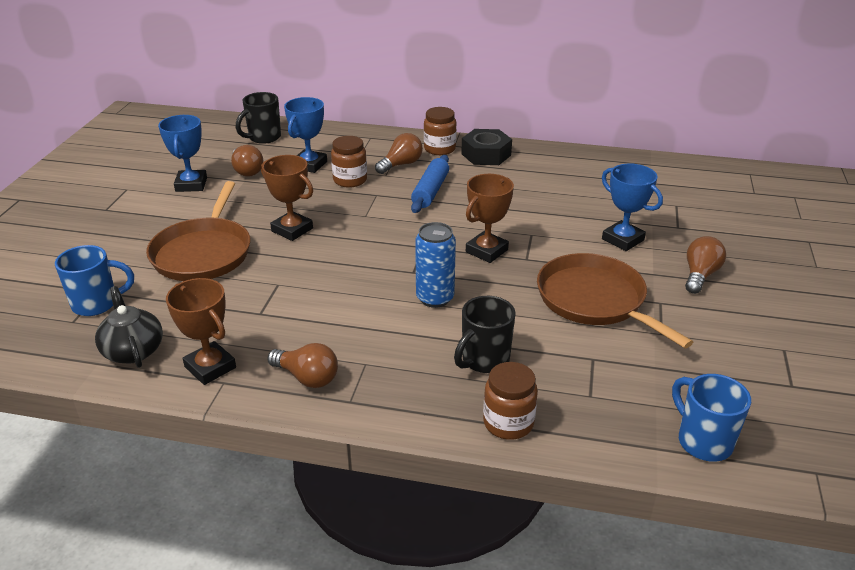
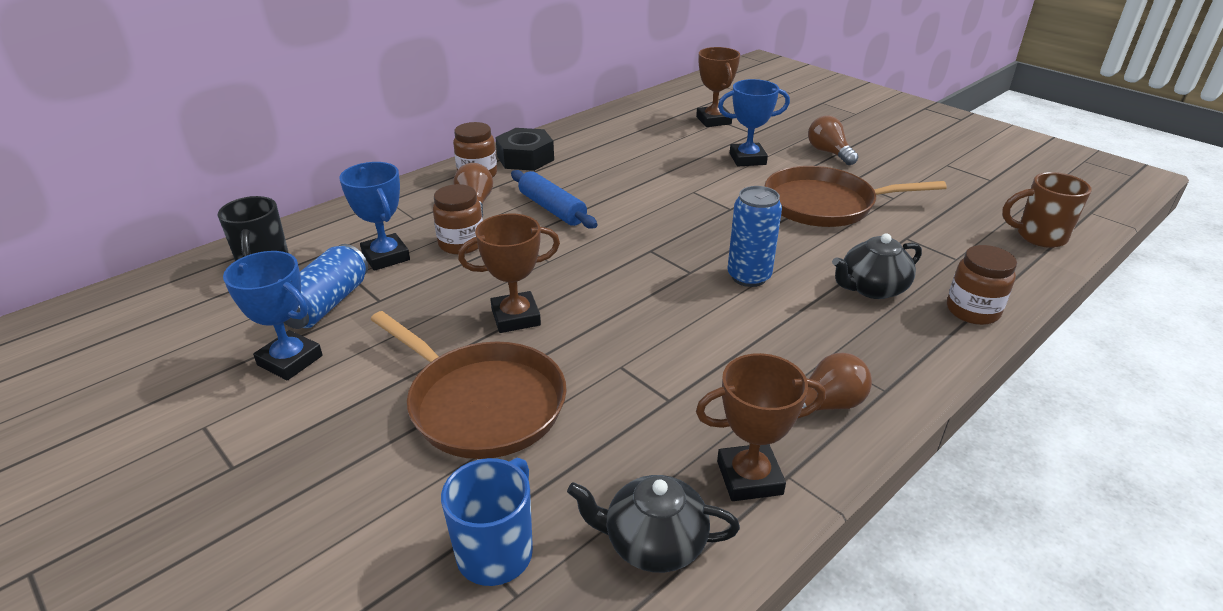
camera: 55 degrees left, 0 degrees up
brown light bulb [231,145,263,177] -> blue can [284,244,368,329]
black mug [454,296,516,373] -> black teapot [832,233,922,299]
brown trophy [466,174,514,263] -> brown trophy moved to [696,47,740,127]
blue mug [672,374,751,462] -> brown mug [1002,172,1092,248]

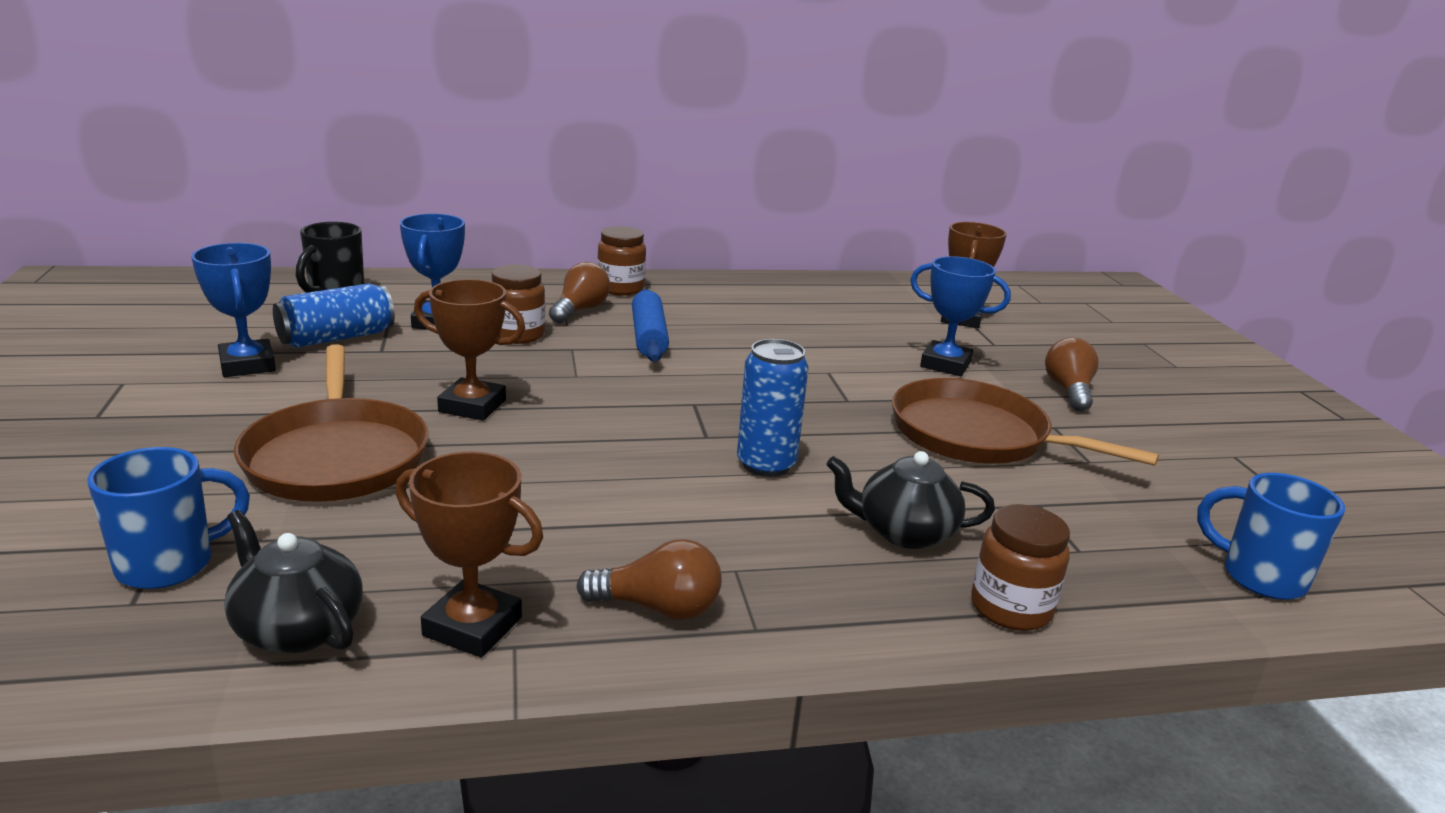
camera: 30 degrees right, 10 degrees down
black nut [495,128,554,171] -> none
brown mug [1002,172,1092,248] -> blue mug [1197,473,1345,600]

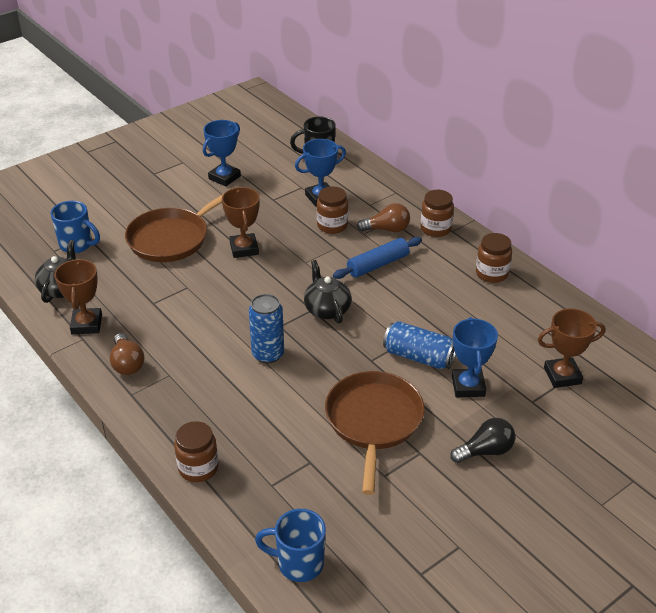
camera: 65 degrees right, 15 degrees up
blue can [273,283,395,348] -> blue can moved to [383,321,456,369]
black teapot [826,451,995,549] -> black teapot moved to [304,260,352,323]
brown light bulb [1045,338,1099,411] -> black light bulb [450,418,515,463]
blue mug [1197,473,1345,600] -> blue mug turned 90 degrees counterclockwise [255,509,326,582]
none -> brown jar [476,233,512,283]

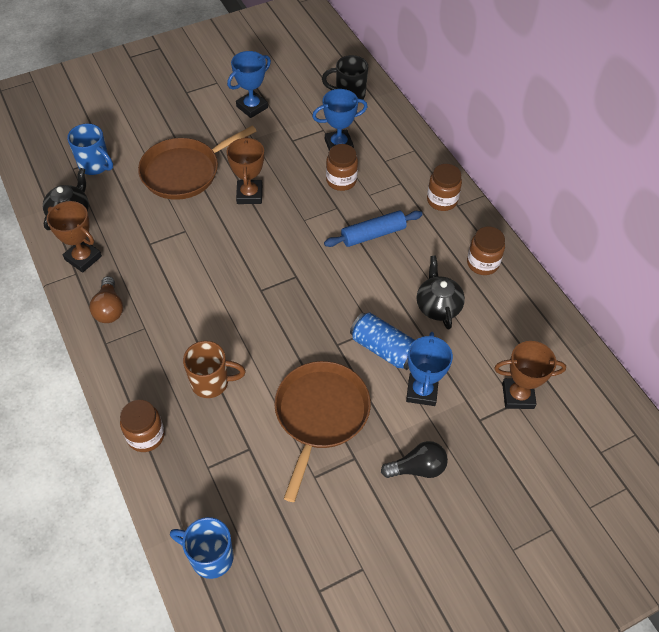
camera: 10 degrees right, 15 degrees up
brown trophy [54,259,102,334] -> brown trophy turned 60 degrees counterclockwise [47,201,102,273]
blue can [249,294,284,363] -> none
black teapot [304,260,352,323] -> black teapot moved to [417,255,465,330]
brown light bulb [357,203,410,232] -> none
none -> brown mug [183,341,246,398]

